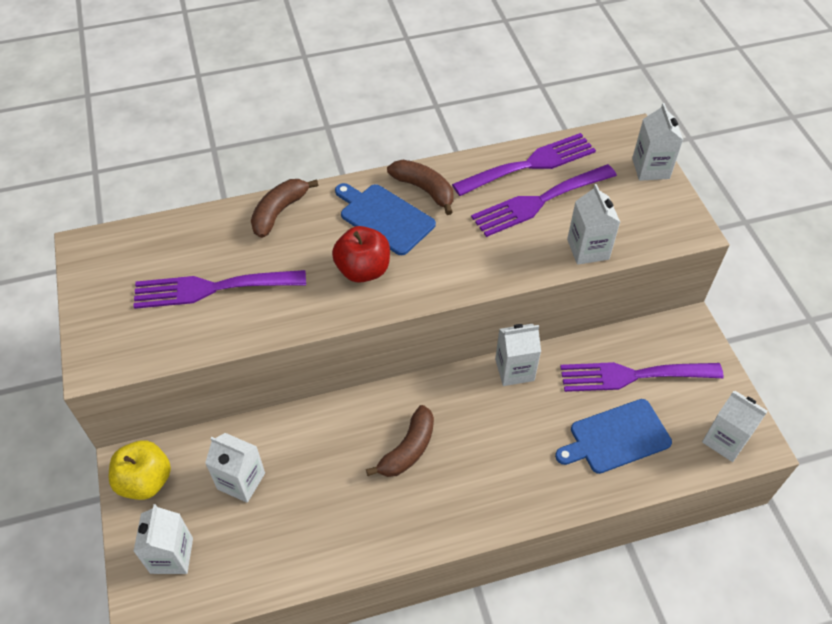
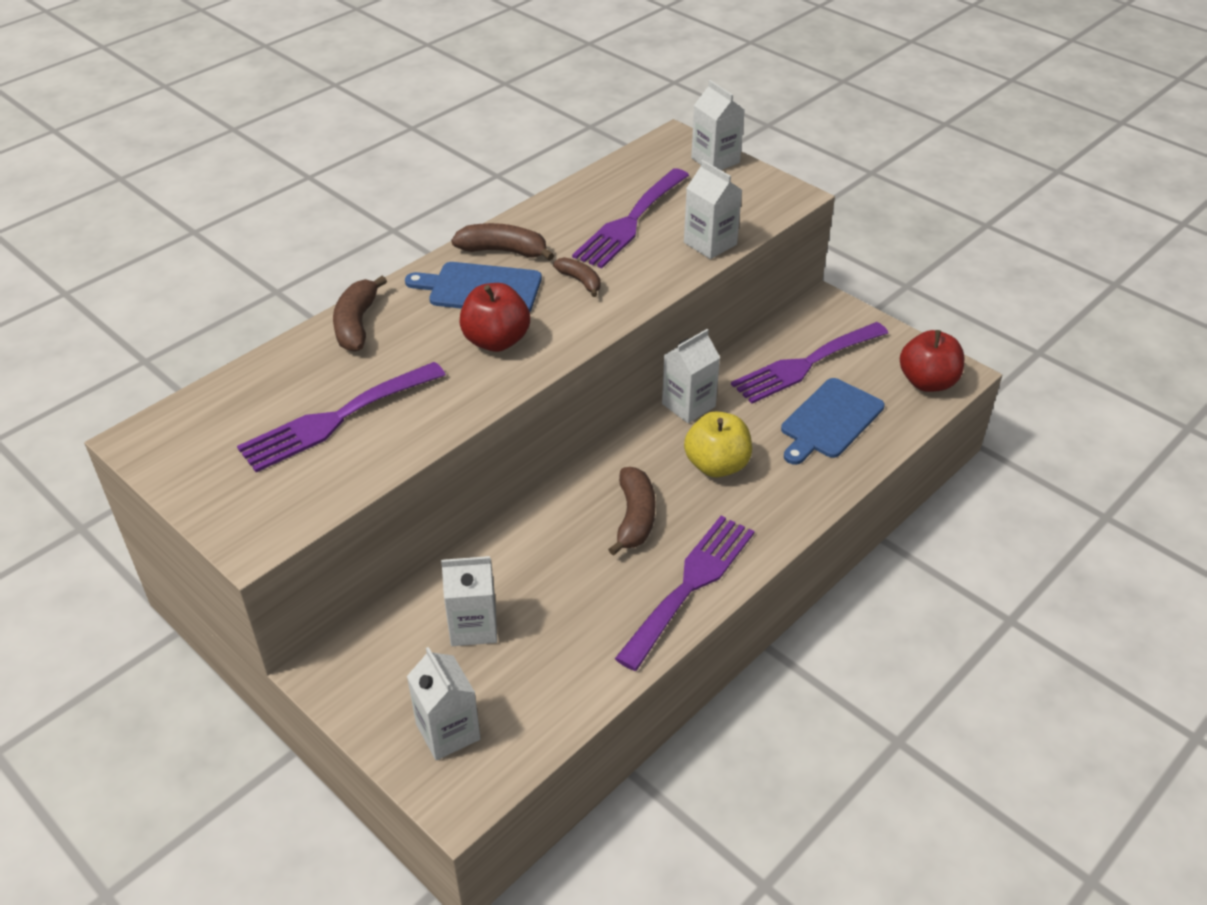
camera: 30 degrees left, 10 degrees down
yellow apple [108,440,171,500] -> yellow apple moved to [684,411,752,477]
purple fork [452,133,596,196] -> purple fork moved to [615,516,755,671]
white carton [702,391,768,462] -> red apple [900,330,965,392]
none -> brown banana [553,257,601,297]

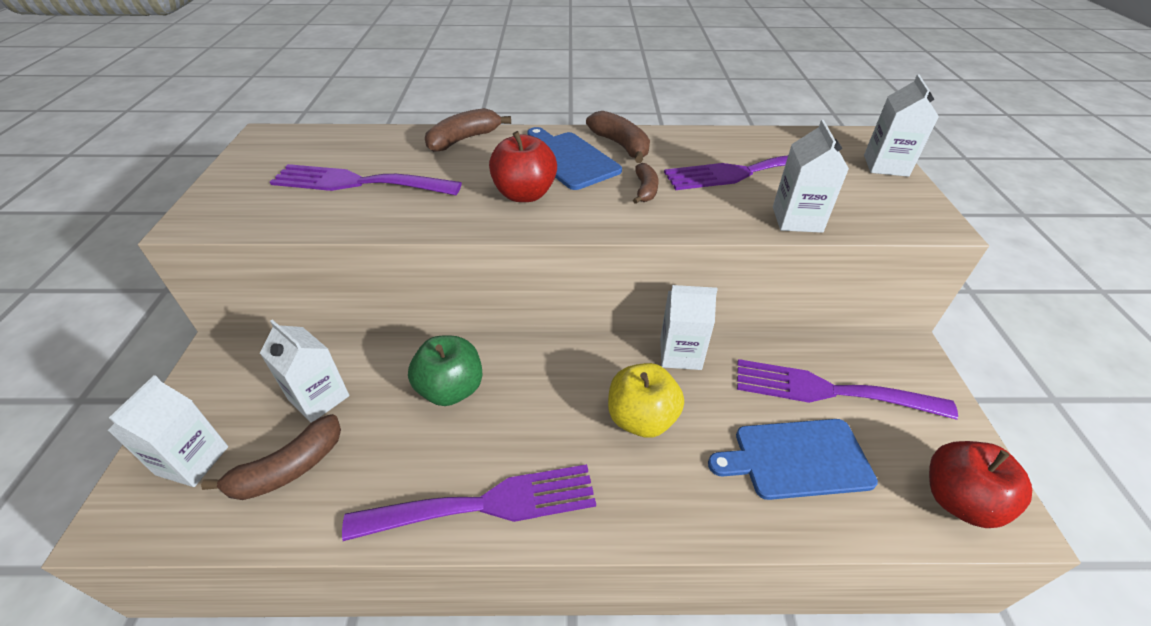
camera: 45 degrees right, 0 degrees up
brown banana [608,467,656,556] -> brown banana moved to [201,414,341,500]
none -> green apple [408,336,483,406]

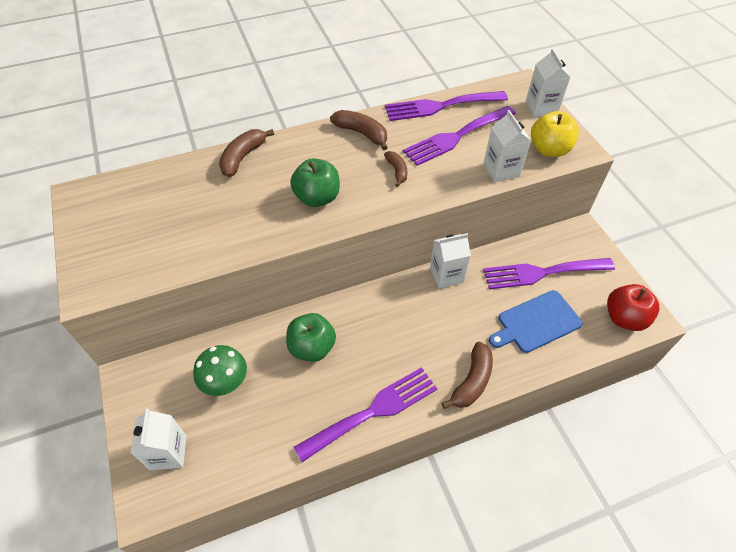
camera: 20 degrees left, 10 degrees up
brown banana [201,414,341,500] -> brown banana moved to [442,342,493,409]
white carton [260,320,349,423] -> green mushroom [193,345,247,396]
purple fork [270,164,462,195] -> purple fork moved to [385,91,508,121]
red apple [489,131,557,202] -> green apple [290,158,340,207]
blue cutting board [527,127,622,190] -> none
yellow apple [608,363,684,438] -> yellow apple moved to [531,111,579,157]

